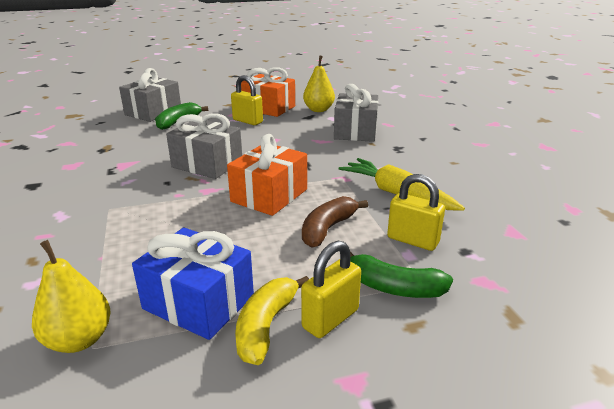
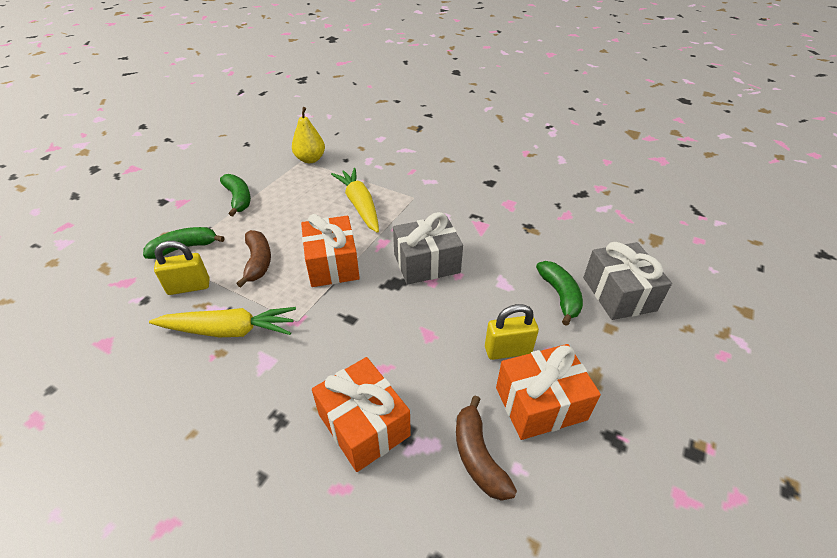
camera: 135 degrees right, 15 degrees up
blue gift [132,227,254,340] -> none
yellow banana [235,276,309,365] -> green banana [220,174,251,216]
yellow padlock [301,241,361,338] -> none
yellow pear [303,55,335,112] -> brown banana [456,396,517,501]
grey gift [334,84,378,142] -> orange gift [312,357,411,472]
none -> yellow carrot [331,168,379,233]

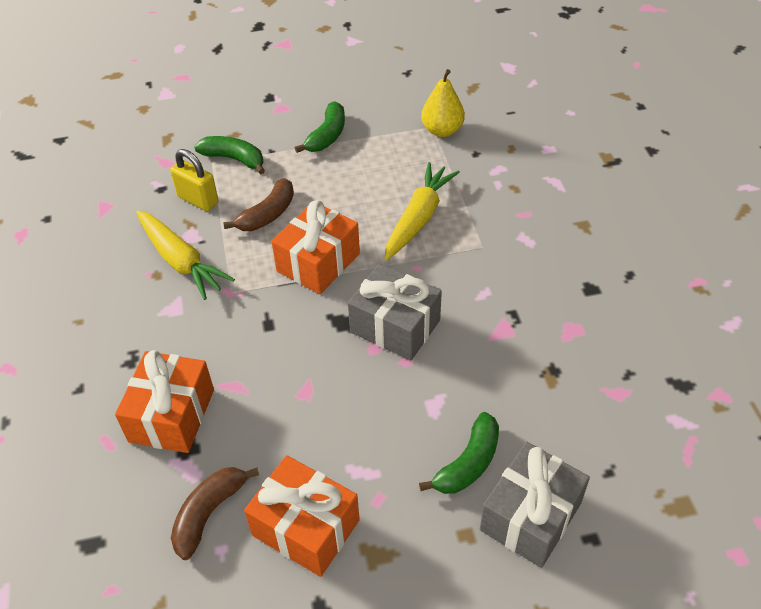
camera: 50 degrees right, 5 degrees up
yellow padlock [485,304,539,360] -> none

